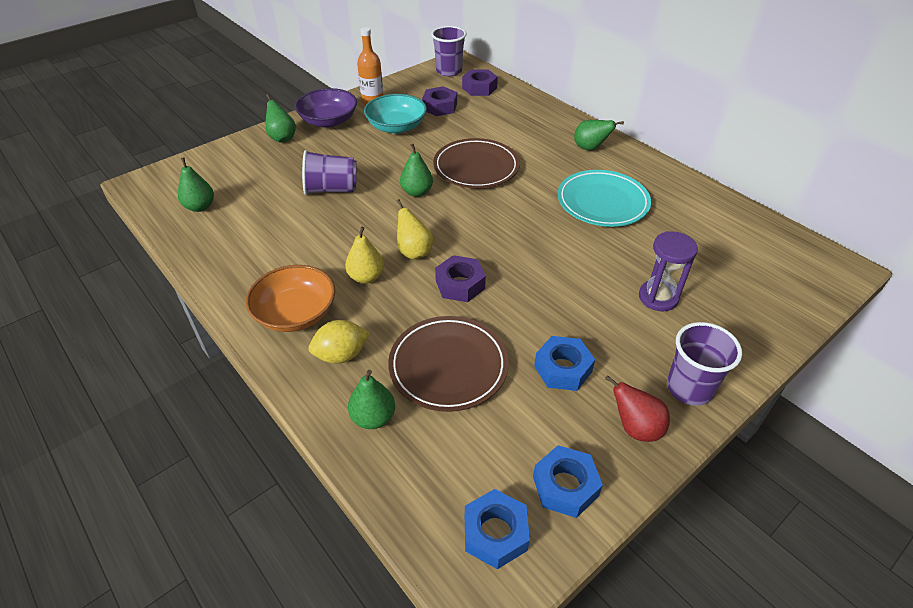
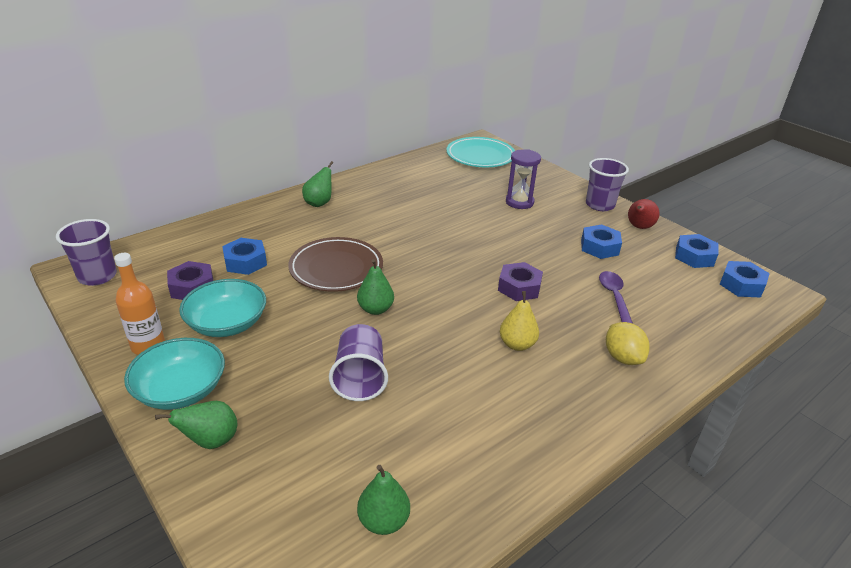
camera: 90 degrees left, 10 degrees down
orange bowl [246,265,335,332] -> none
purple bowl [295,88,357,128] -> turquoise bowl [124,338,225,410]
green pear [348,370,395,429] -> none
brown plate [388,316,509,412] -> purple spoon [599,271,633,324]
yellow pear [397,199,433,260] -> none
purple nut [462,69,498,96] -> none
turquoise plate [558,170,651,227] -> turquoise plate moved to [446,137,515,167]
none -> blue nut [222,238,267,275]

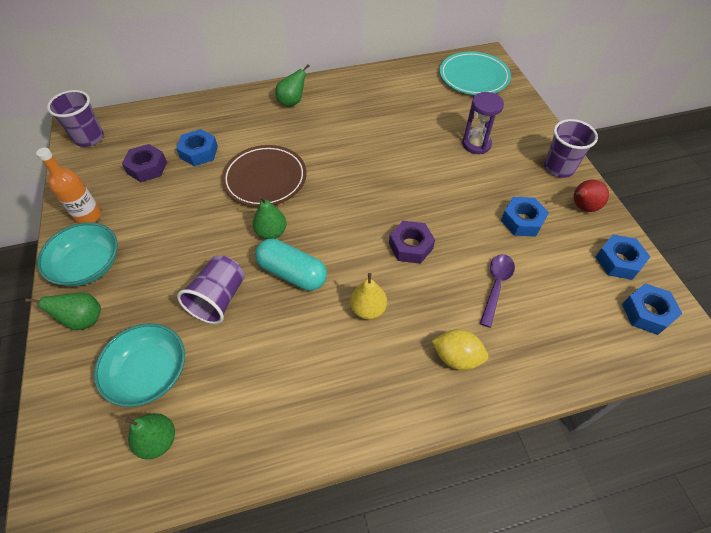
camera: 25 degrees right, 20 degrees up
turquoise bowl [179,279,266,337] -> turquoise bowl moved to [94,323,185,407]
yellow lemon [606,322,650,365] -> yellow lemon turned 75 degrees counterclockwise [432,329,488,370]
none -> turquoise capsule [255,239,327,291]

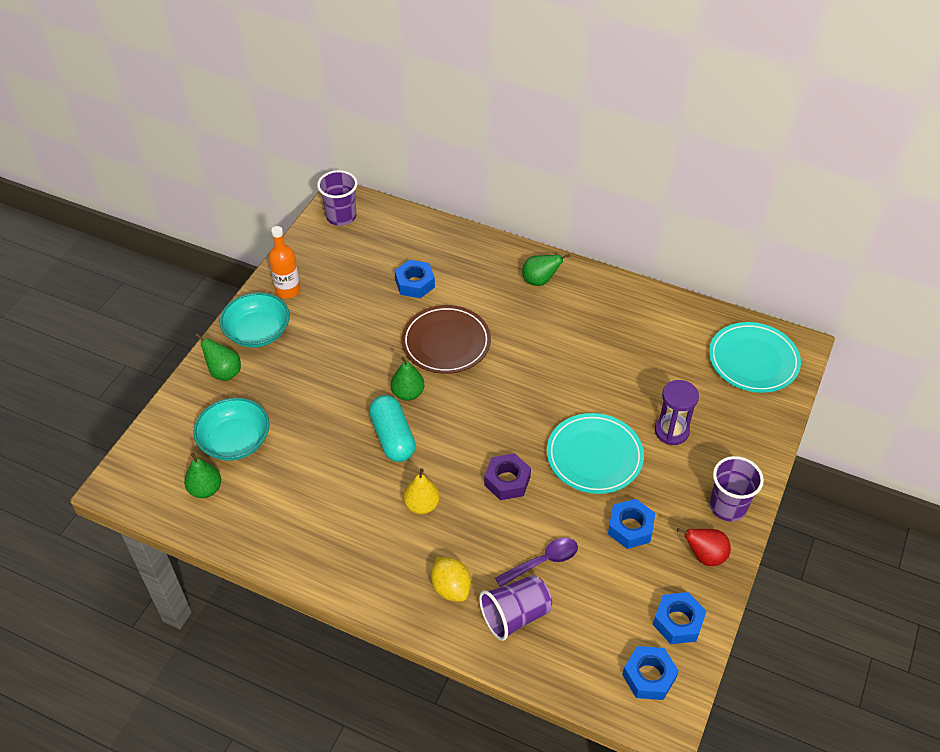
camera: 40 degrees right, 5 degrees down
purple nut [122,144,167,182] -> none
purple cup [177,255,245,324] -> purple cup moved to [479,575,552,641]
none -> turquoise plate [547,413,644,494]

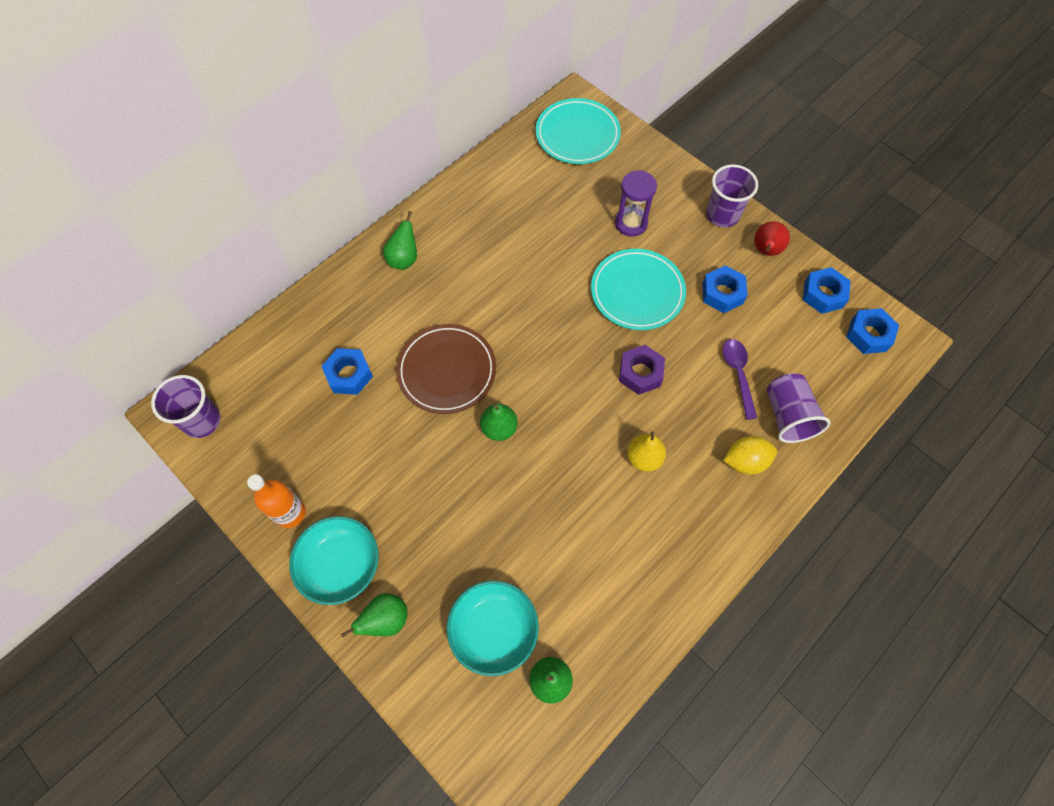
camera: 70 degrees left, 15 degrees up
turquoise capsule [369,395,416,462] -> none

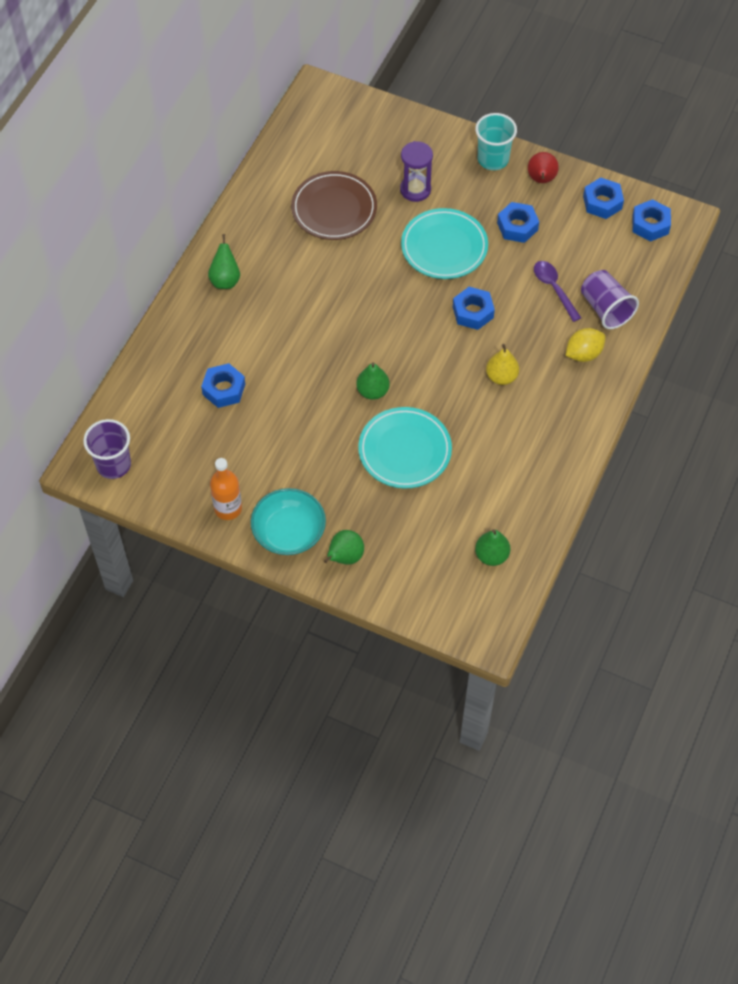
camera: 20 degrees left, 5 degrees down
brown plate [396,324,496,414] -> brown plate moved to [291,171,377,240]
turquoise bowl [447,580,539,676] -> none
turquoise plate [536,98,621,164] -> turquoise plate moved to [358,407,452,489]
purple nut [619,345,665,395] -> blue nut [453,287,495,330]
purple cup [706,164,758,228] -> turquoise cup [475,113,517,170]

